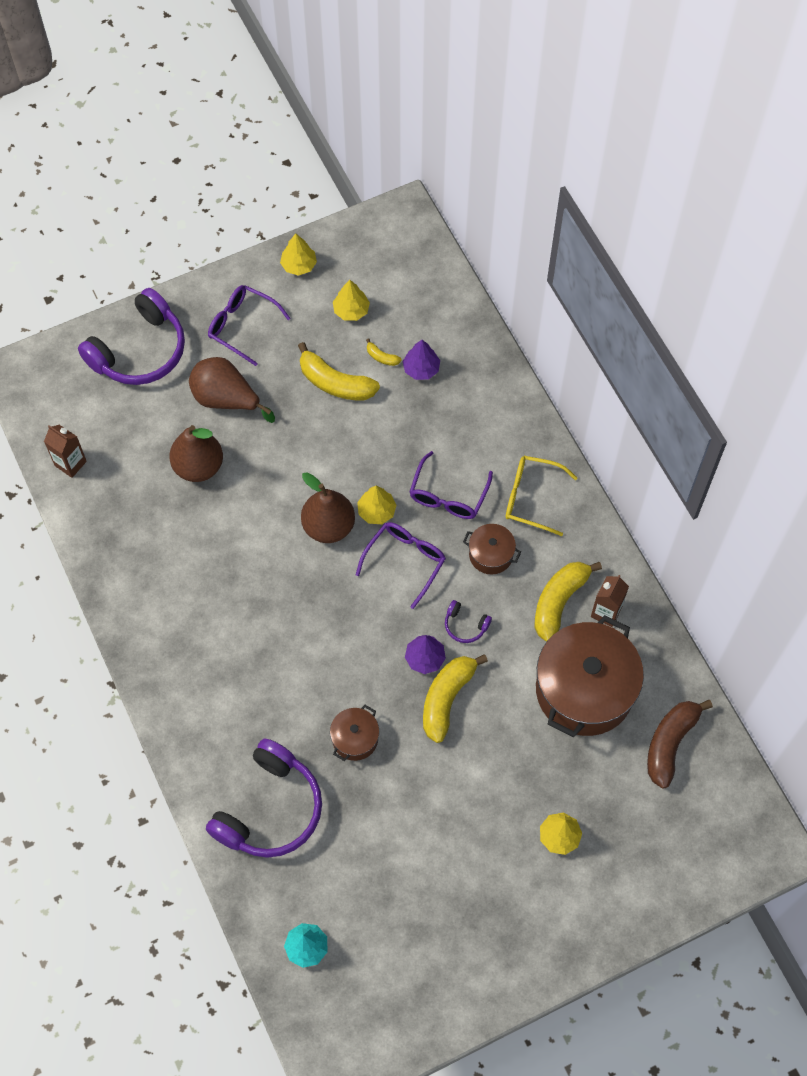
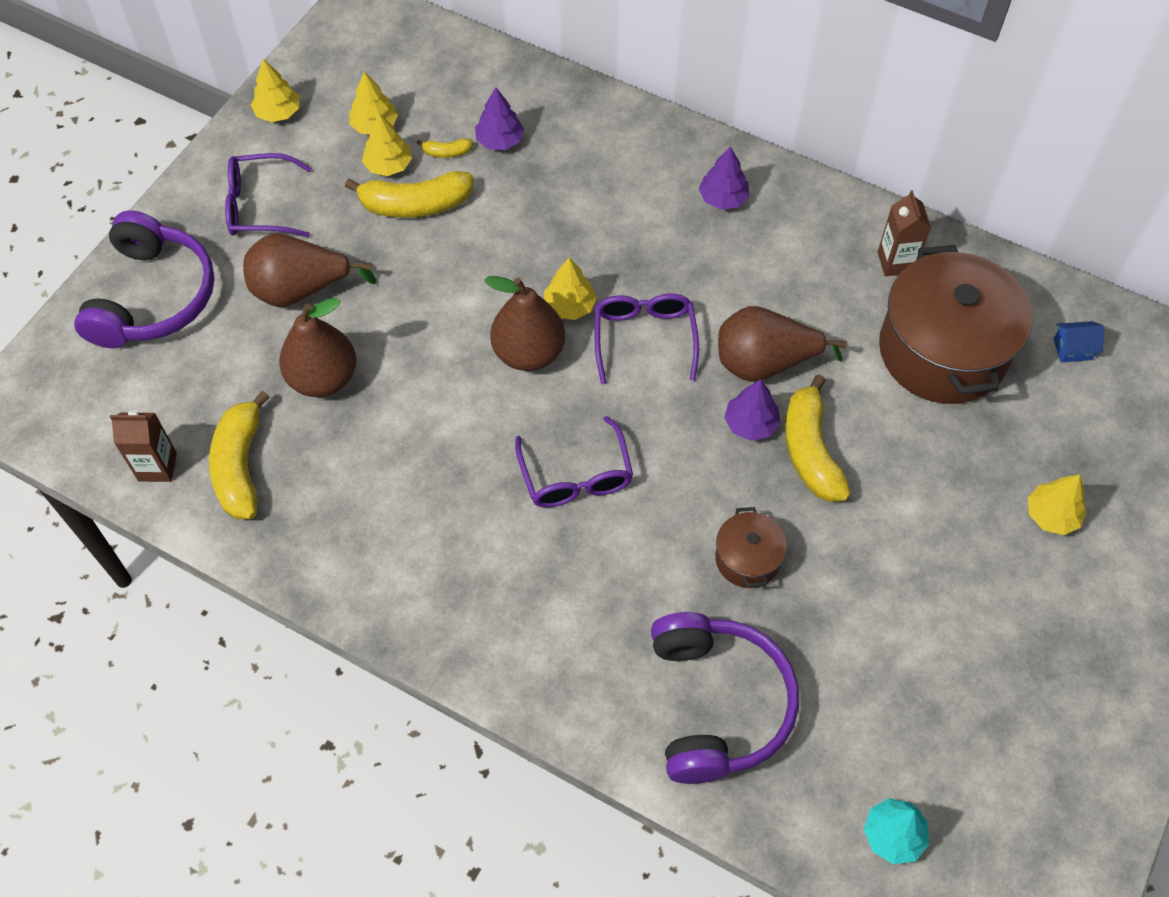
camera: 35 degrees left, 5 degrees down
purple glasses [409,451,493,519] -> purple glasses moved to [515,416,633,508]
purple headphones [445,600,492,643] -> brown pear [718,306,847,382]
brown pot [463,524,521,575] -> none
yellow glasses [506,456,577,536] -> purple tree [699,146,749,210]
yellow banana [534,562,602,642] -> yellow banana moved to [209,391,270,519]
brown banana [647,700,713,789] -> blue house [1054,321,1104,362]
none -> yellow tree [362,113,412,176]

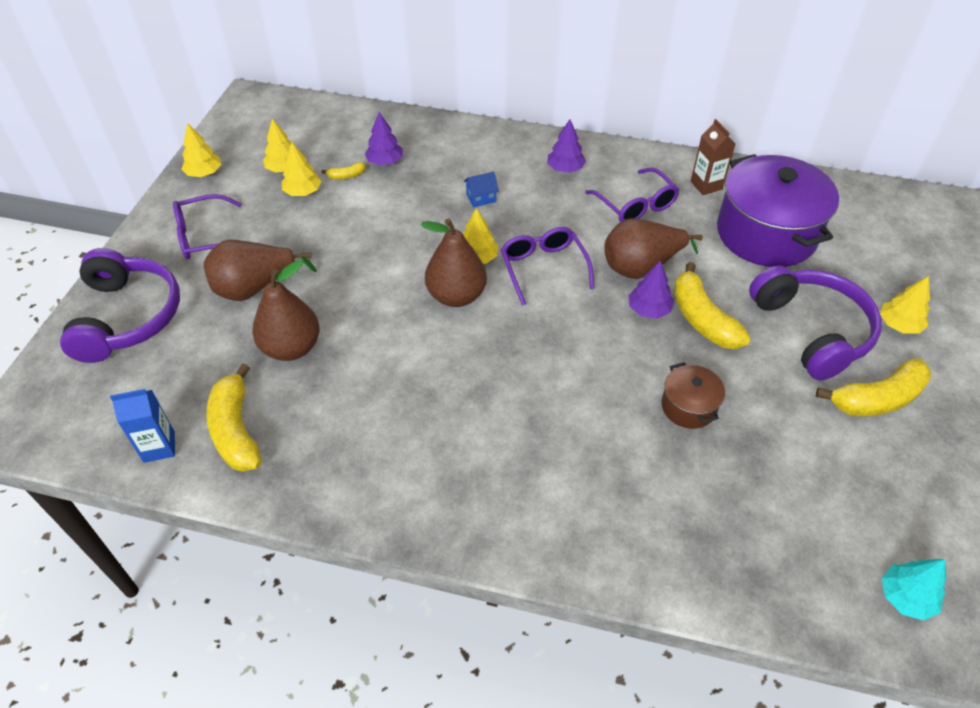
camera: 15 degrees left, 10 degrees down
brown carton [110,410,177,482] -> blue carton [110,389,175,463]
yellow banana [345,171,473,218] -> yellow banana moved to [816,358,932,416]
purple glasses [515,416,633,508] -> purple glasses moved to [585,168,679,222]
purple headphones [651,612,799,784] -> purple headphones moved to [749,266,882,380]
brown pot [879,245,1032,404] -> purple pot [717,154,839,267]
blue house [1054,321,1104,362] -> blue house moved to [464,172,499,207]

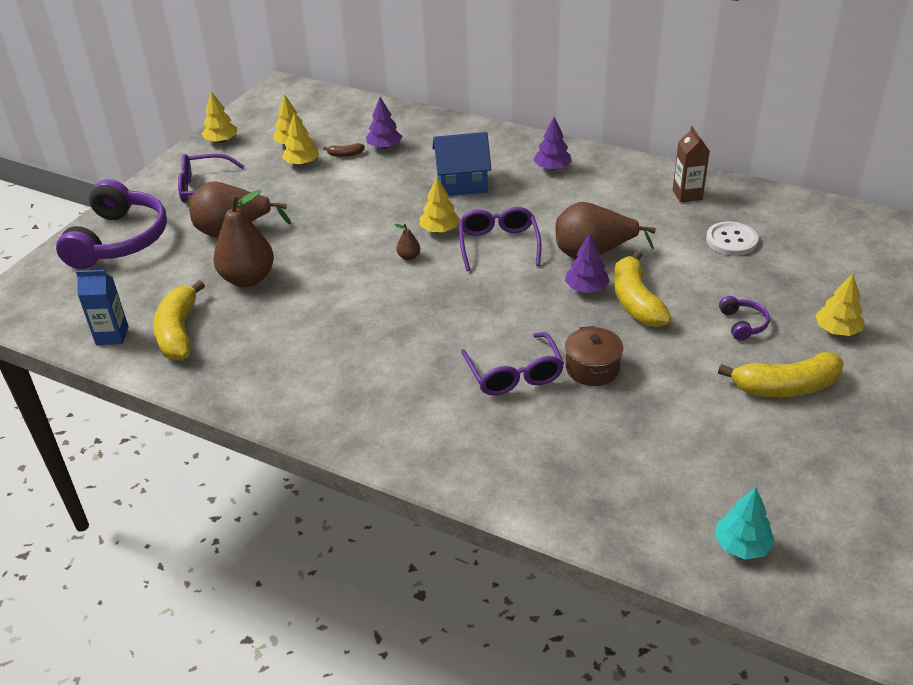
camera: 15 degrees right, 10 degrees down
yellow banana [322,162,366,179] -> brown banana [323,143,365,157]
brown pear [421,218,487,307] -> brown pear [394,224,420,260], size x0.42
blue house [464,172,499,207] -> blue house [432,132,491,196], size x1.96
purple glasses [585,168,679,222] -> purple glasses moved to [461,332,564,396]
purple pot [717,154,839,267] -> white button [706,222,758,256]
purple headphones [749,266,882,380] -> purple headphones [719,296,770,341], size x0.42

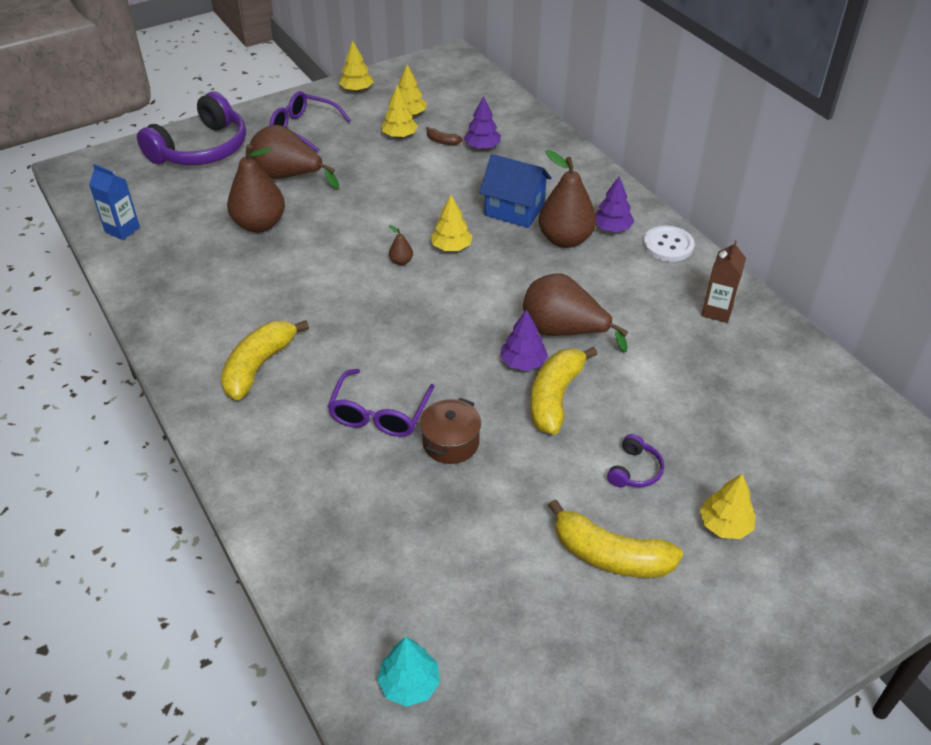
camera: 30 degrees right, 5 degrees up
yellow banana [153,280,205,361] -> yellow banana moved to [221,320,309,400]
purple glasses [459,207,541,271] -> none
white button [706,222,758,256] -> white button moved to [643,226,694,262]
none -> brown pear [539,150,596,248]

